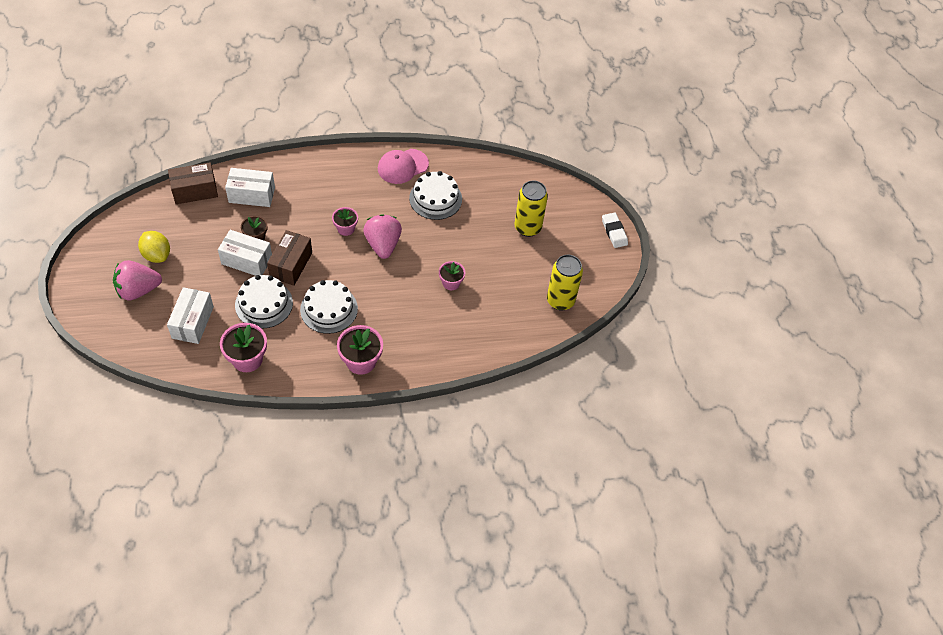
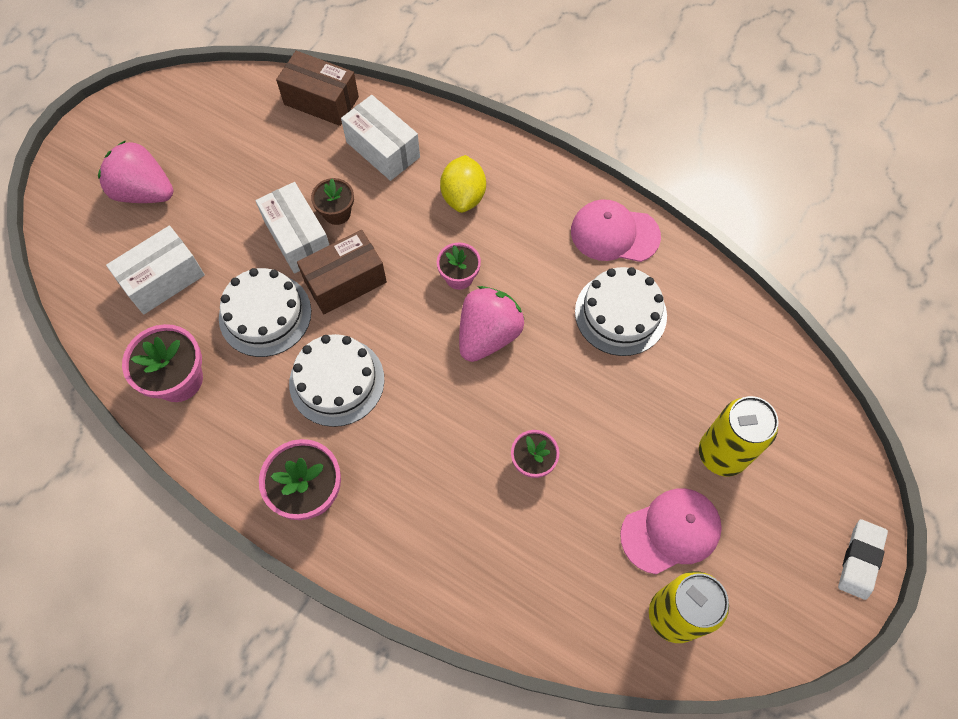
camera: 45 degrees right, 10 degrees up
yellow lemon [138,231,170,263] -> yellow lemon moved to [440,155,486,213]
none -> pink cap [620,488,722,574]

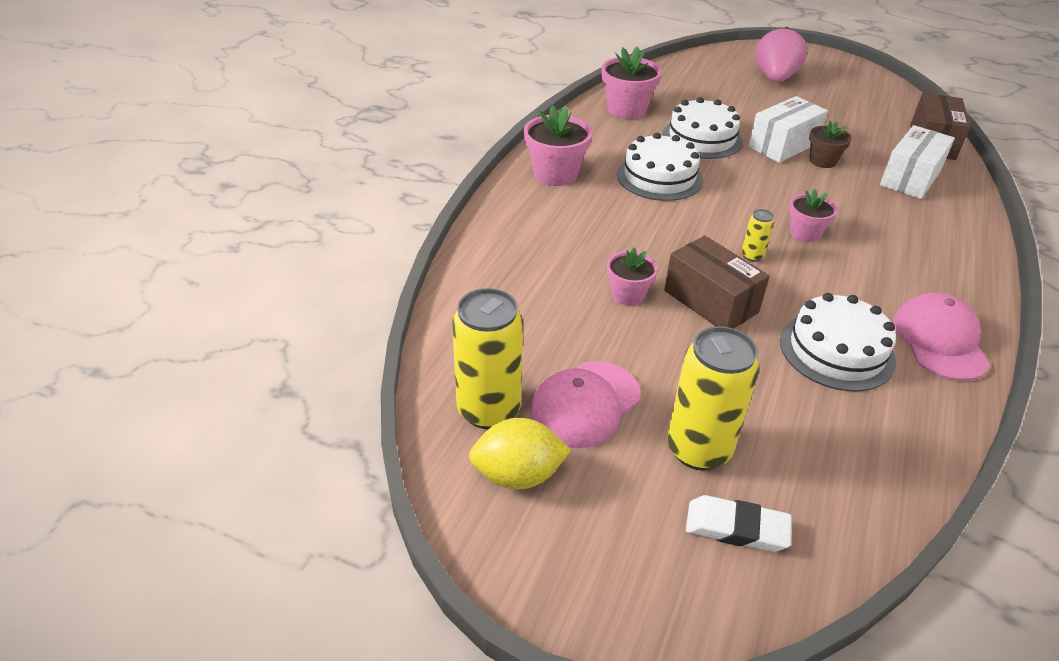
camera: 80 degrees right, 25 degrees down
white box [106,225,205,314] -> none
brown box [297,230,387,314] -> brown box moved to [664,236,770,329]
yellow lemon [440,155,486,213] -> yellow lemon moved to [469,418,571,490]
pink strawberry [459,286,525,362] -> yellow can [742,209,774,262]
pink cap [620,488,722,574] -> pink cap turned 75 degrees clockwise [530,361,641,448]
white eraser [838,519,888,600] -> white eraser moved to [686,495,792,552]

